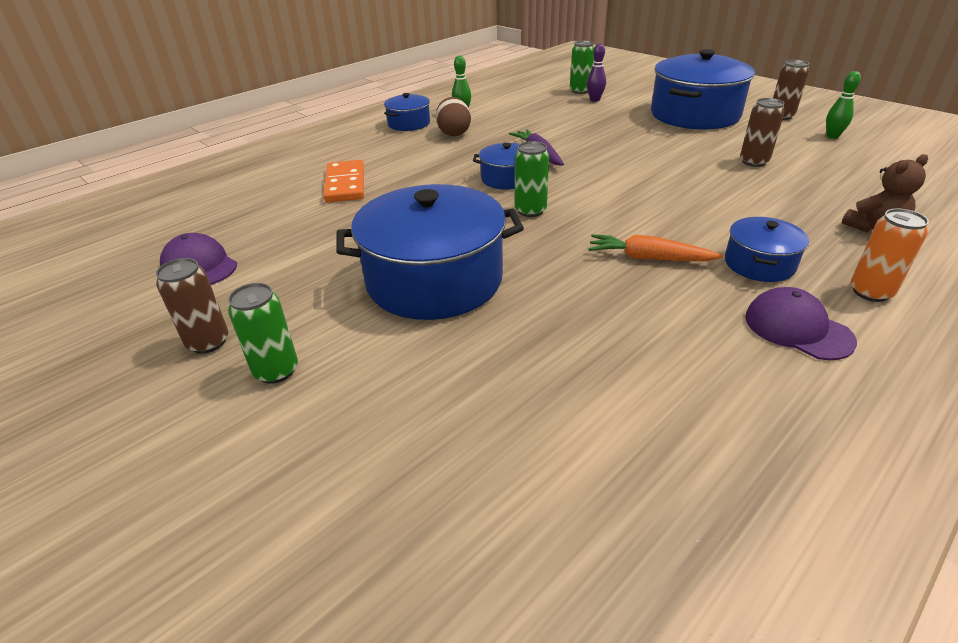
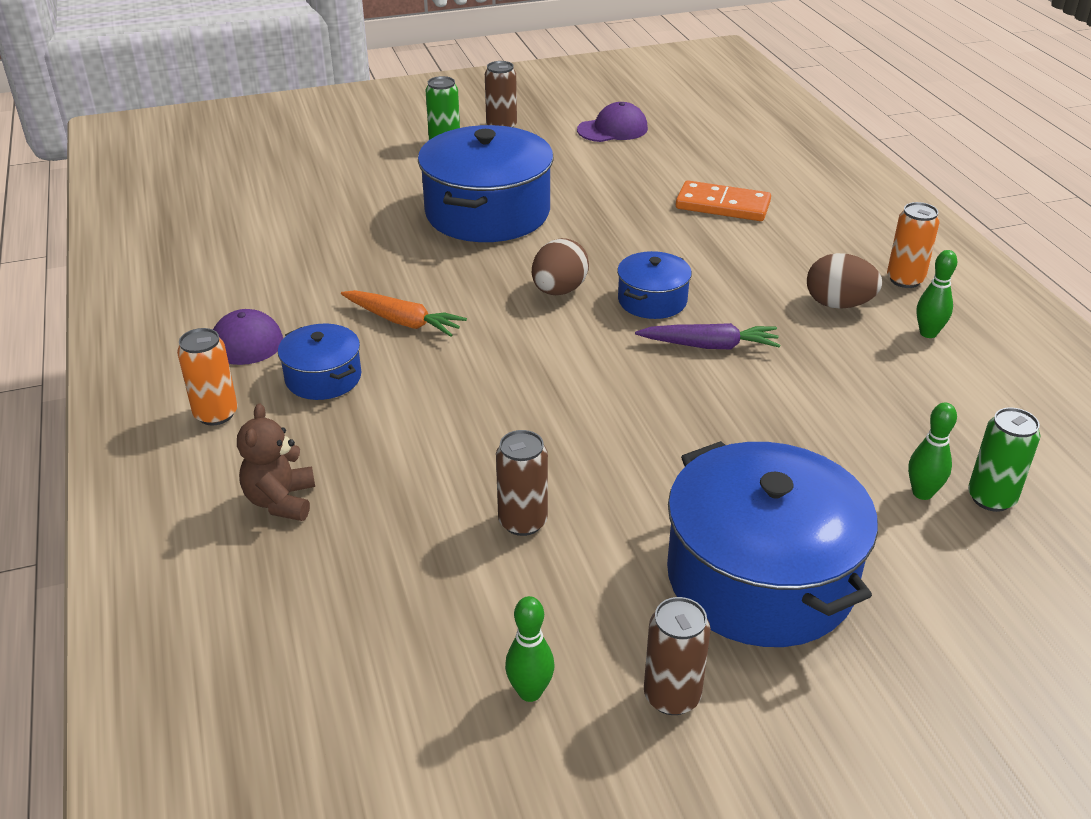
camera: 115 degrees right, 0 degrees up
blue pot [384,93,430,131] -> orange can [887,202,940,288]
green can [515,141,549,217] -> brown egg [532,238,589,295]
purple bowling pin [587,43,606,102] -> green bowling pin [908,402,957,500]
orange carrot [588,234,723,261] -> orange carrot turned 75 degrees clockwise [341,290,467,337]

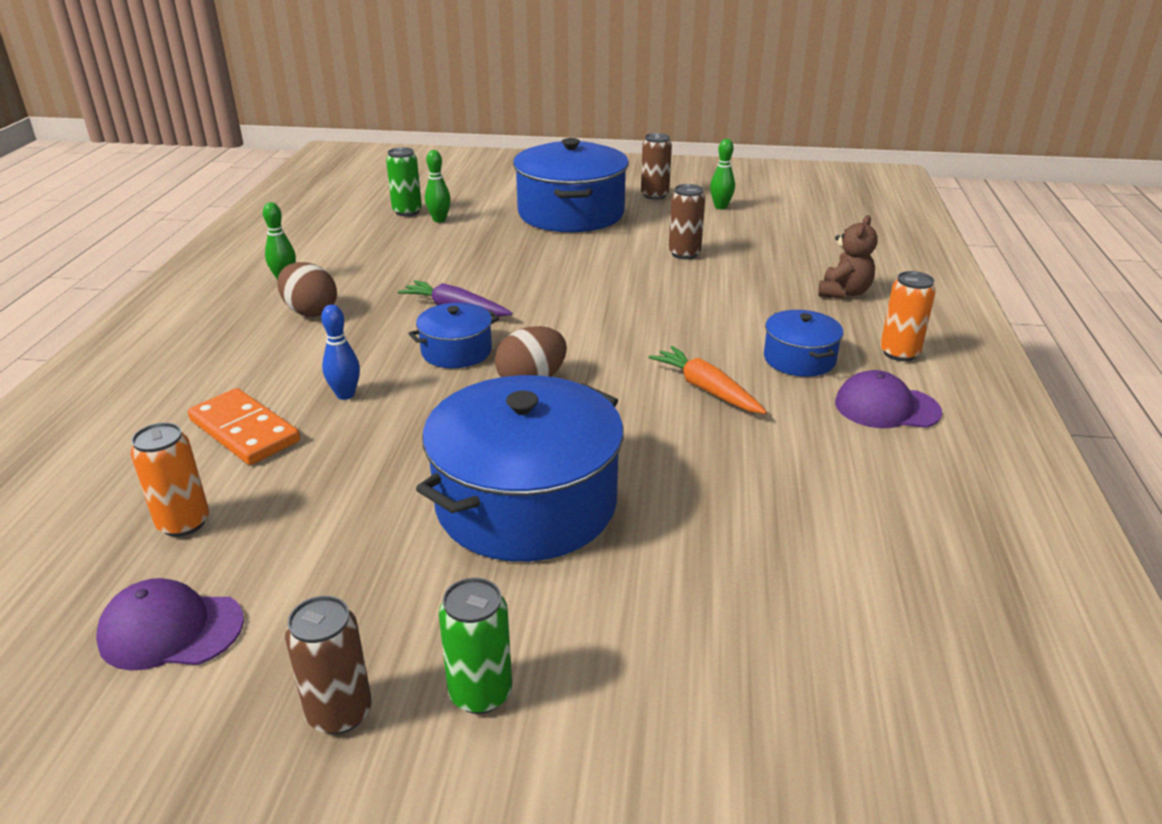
camera: 155 degrees left, 5 degrees down
orange can [887,202,940,288] -> orange can moved to [131,422,209,537]
none -> blue bowling pin [321,304,360,400]

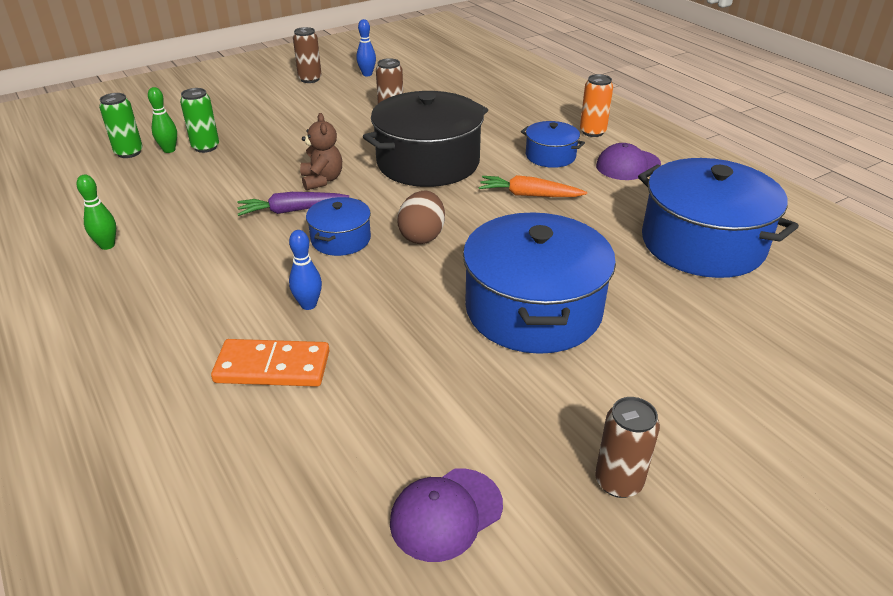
camera: 40 degrees left, 5 degrees up
orange can [131,422,209,537] -> none
brown egg [277,262,337,317] -> none
green can [439,578,512,714] -> green can moved to [180,88,219,153]
blue pot [513,138,629,232] -> blue pot moved to [638,158,799,278]
green bowling pin [710,139,735,209] -> blue bowling pin [356,19,376,76]
brown teddy bear [818,215,878,299] -> brown teddy bear moved to [300,113,342,190]
none -> black pot [363,91,488,187]

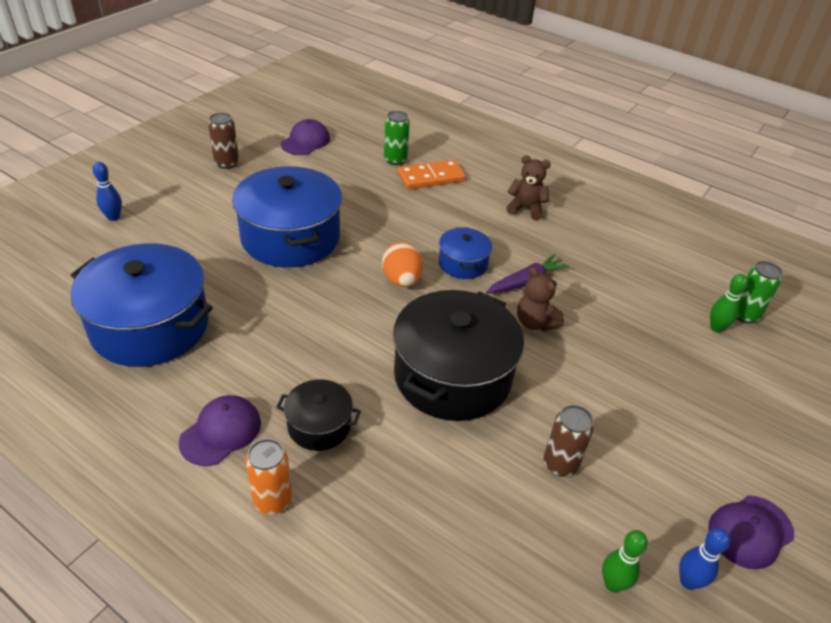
camera: 155 degrees right, 5 degrees up
green bowling pin [76,174,116,250] -> green bowling pin moved to [602,530,648,592]
green can [180,88,219,153] -> green can moved to [384,111,410,165]
blue bowling pin [289,230,322,310] -> blue bowling pin moved to [93,162,122,221]
brown can [293,27,322,83] -> purple cap [708,495,794,569]
brown egg [397,191,445,244] -> orange egg [382,242,423,287]
orange carrot [479,175,587,197] -> none
blue pot [521,121,585,168] -> black pot [276,379,361,451]
none -> brown teddy bear [506,155,551,220]

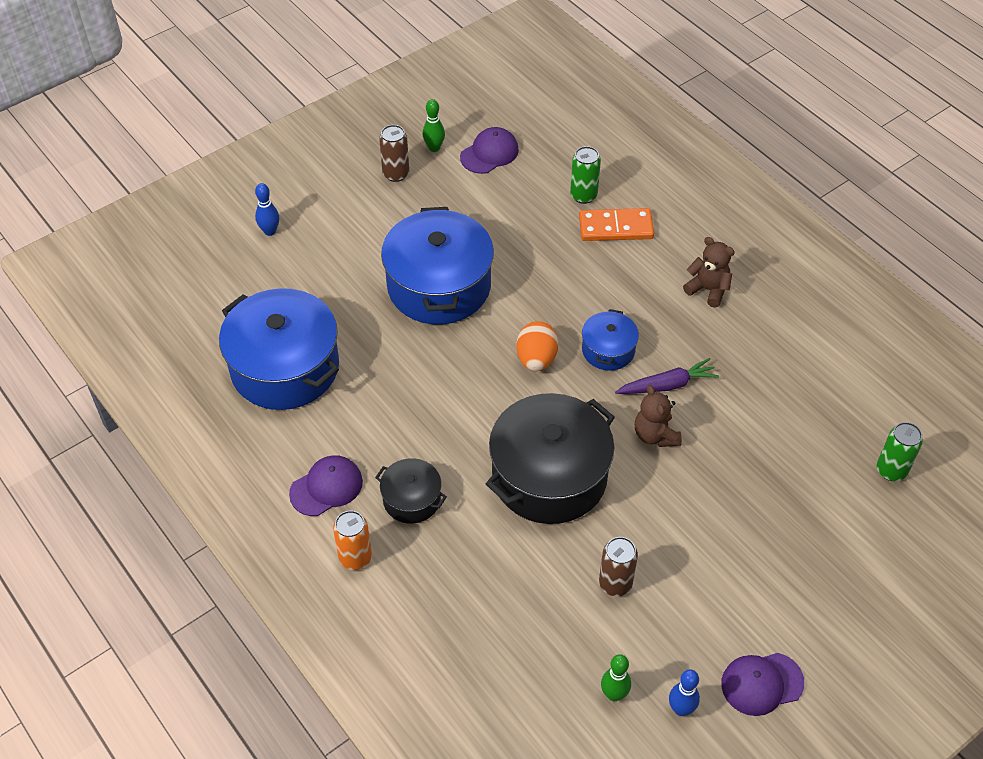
camera: 20 degrees right, 10 degrees up
green bowling pin [710,274,748,333] -> green bowling pin moved to [423,99,445,152]

